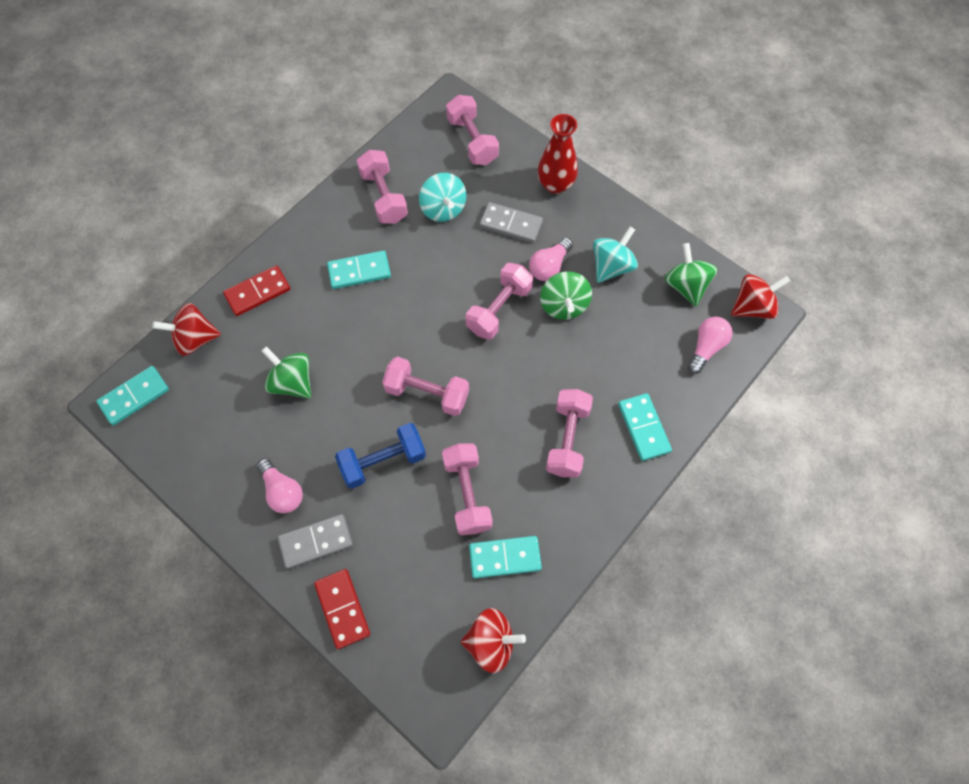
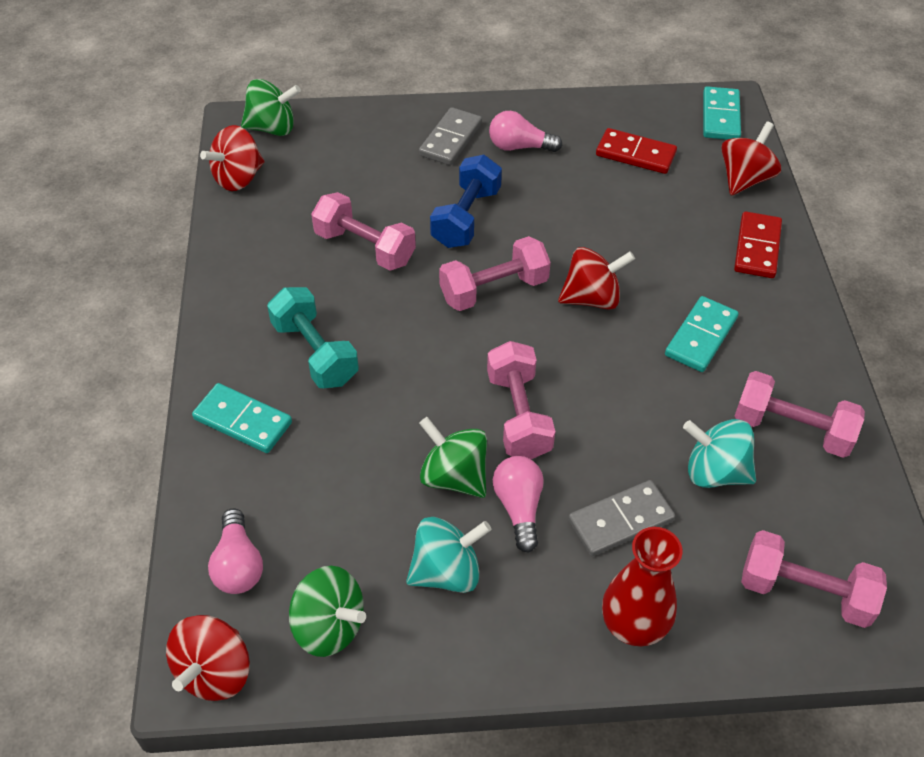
camera: 135 degrees right, 15 degrees down
green spinning top [262,346,311,399] -> green spinning top moved to [241,79,301,136]
red domino [314,569,370,649] -> red domino moved to [596,128,677,174]
turquoise domino [469,536,542,579] -> none
pink dumbbell [546,389,593,477] -> turquoise dumbbell [267,287,359,388]
turquoise spinning top [593,227,638,283] -> turquoise spinning top turned 105 degrees counterclockwise [406,517,491,593]
none -> red spinning top [558,247,635,309]

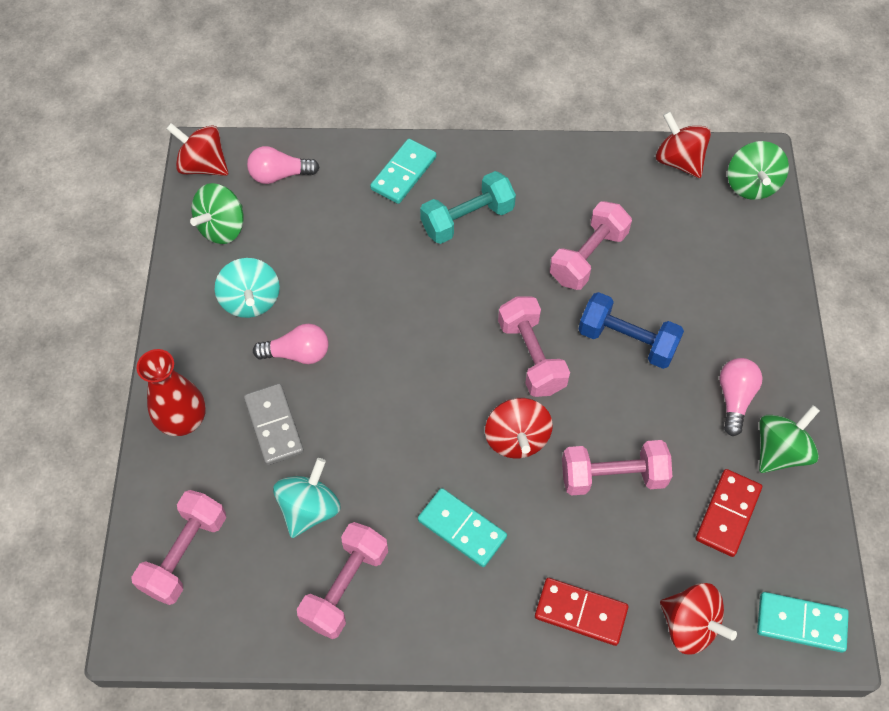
camera: 95 degrees right, 10 degrees up
grey domino [419,107,482,165] -> none
green spinning top [419,417,487,498] -> green spinning top moved to [759,405,820,473]
pink dumbbell [487,341,555,459] -> pink dumbbell moved to [562,440,672,496]

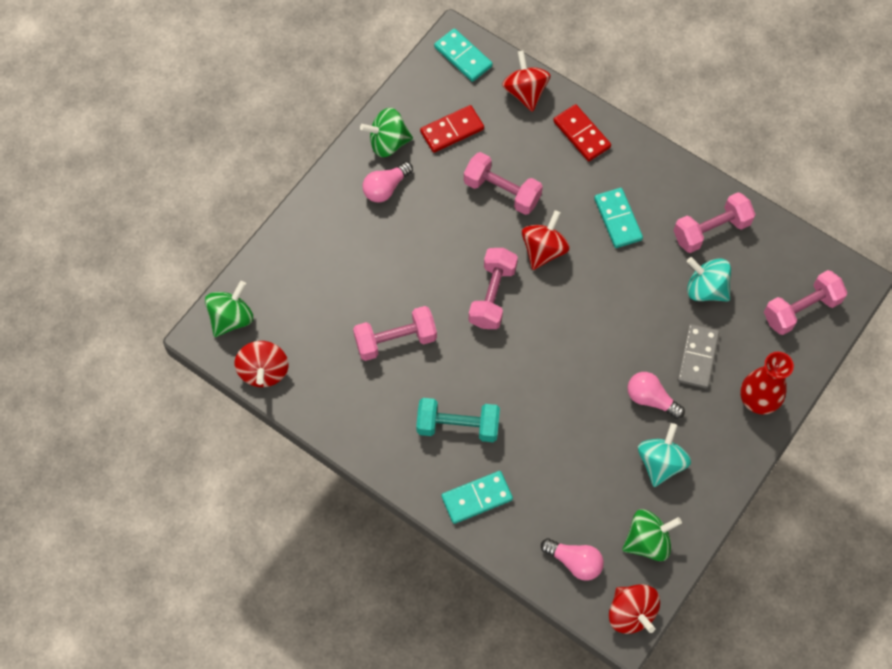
camera: 145 degrees left, 5 degrees up
turquoise spinning top [273,458,341,538] -> turquoise spinning top turned 60 degrees clockwise [687,257,731,302]
blue dumbbell [578,292,684,369] -> none

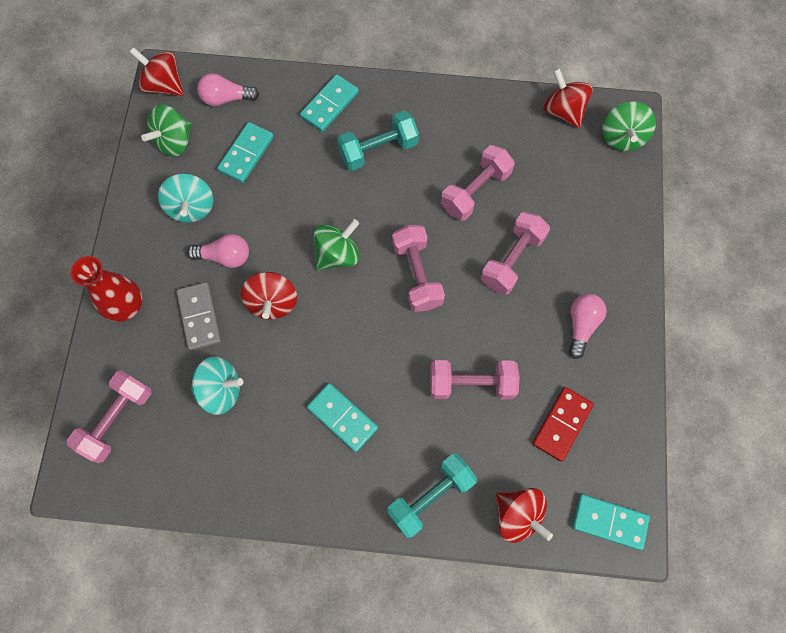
camera: 150 degrees right, 5 degrees up
green spinning top [360,108,413,157] -> green spinning top moved to [313,219,360,270]
red spinning top [522,210,570,270] -> red spinning top moved to [241,272,297,319]
red domino [553,104,611,161] -> turquoise dumbbell [387,454,477,538]
pink dumbbell [673,192,756,253] -> pink dumbbell moved to [481,212,550,295]
none -> turquoise domino [217,122,274,183]

